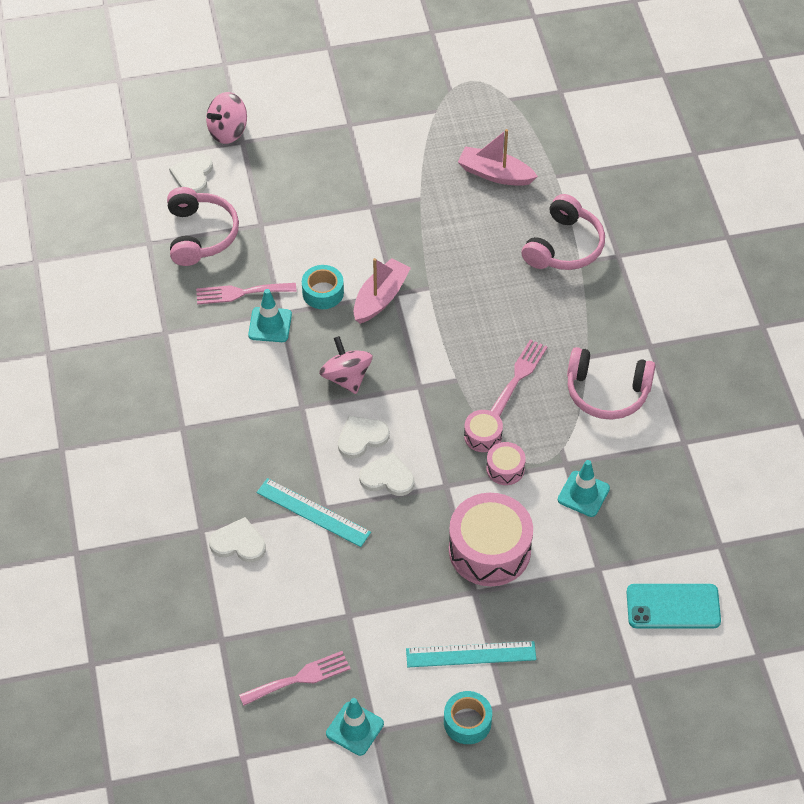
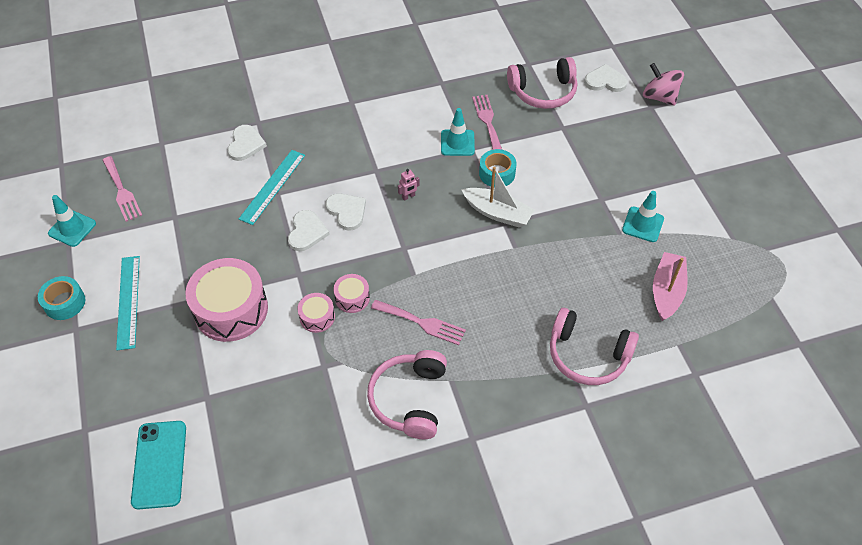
camera: 85 degrees right, 0 degrees up
pink spinning top [319,336,373,394] -> pink robot [398,169,419,201]
pink boat [354,258,411,324] -> white boat [461,167,535,228]
turquoise traffic cone [558,460,610,517] -> turquoise traffic cone moved to [622,191,664,242]

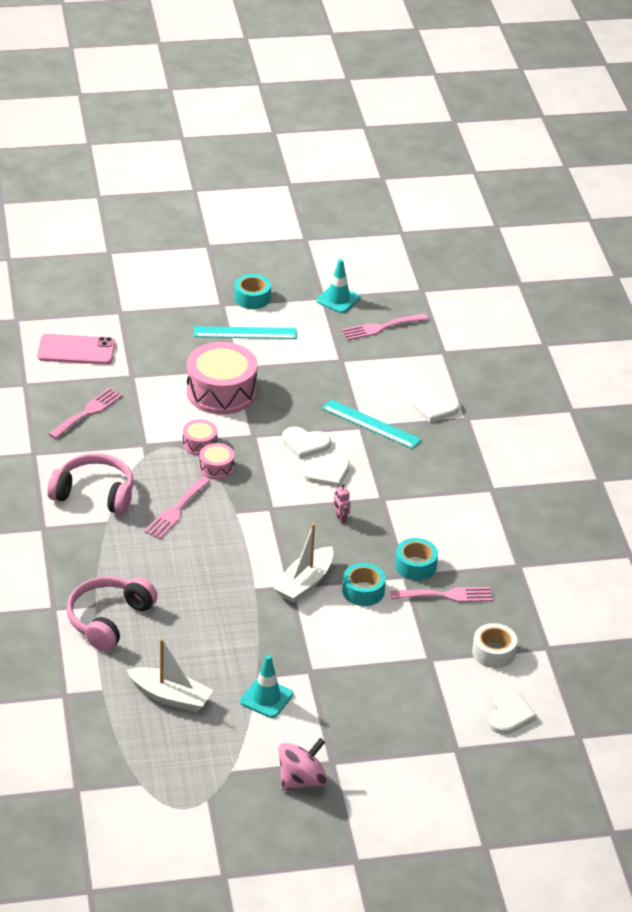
camera: 95 degrees right, 15 degrees down
turquoise phone [131,421,186,509] -> pink phone [37,334,115,365]
turquoise traffic cone [441,108,475,156] -> turquoise tape [395,538,438,580]
pink headphones [507,57,577,109] -> white tape [472,623,517,668]
pink spinning top [643,63,684,106] -> pink spinning top moved to [278,738,327,791]
pink boat [653,252,688,321] -> white boat [127,638,213,712]
none -> pink fork [49,388,122,439]

